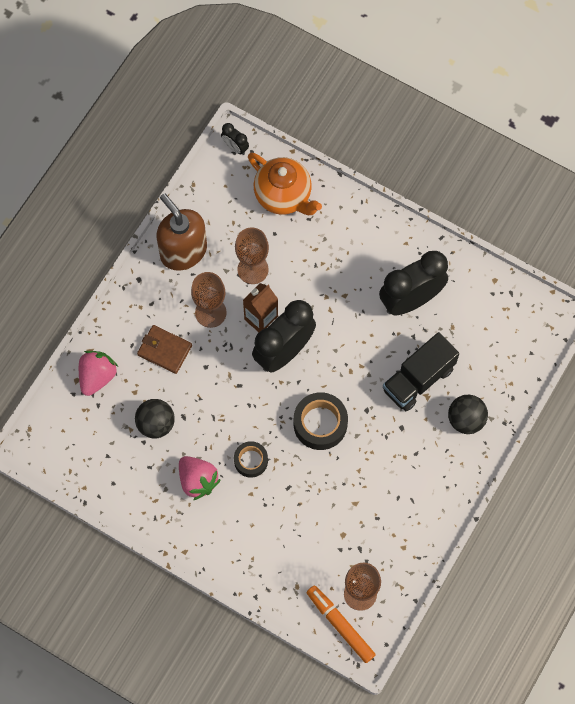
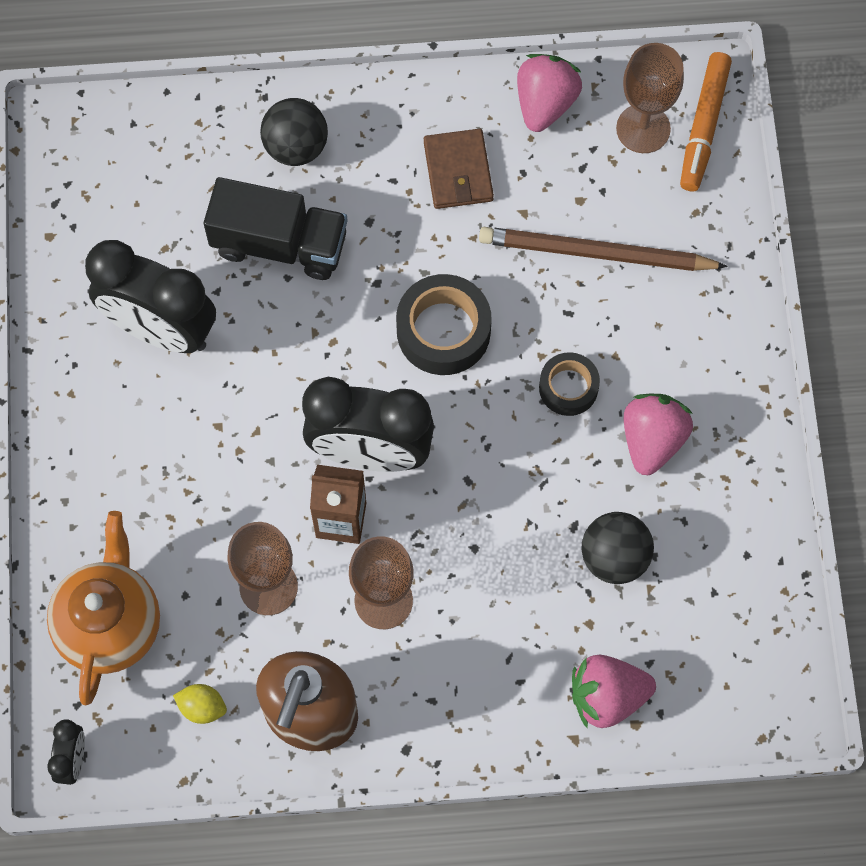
camera: 125 degrees left, 0 degrees up
brown wallet [137,325,192,374] -> brown wallet moved to [424,129,494,209]
none -> yellow lemon [173,684,227,724]
none -> brown pencil [479,227,728,271]
none -> pink strawberry [517,54,582,132]

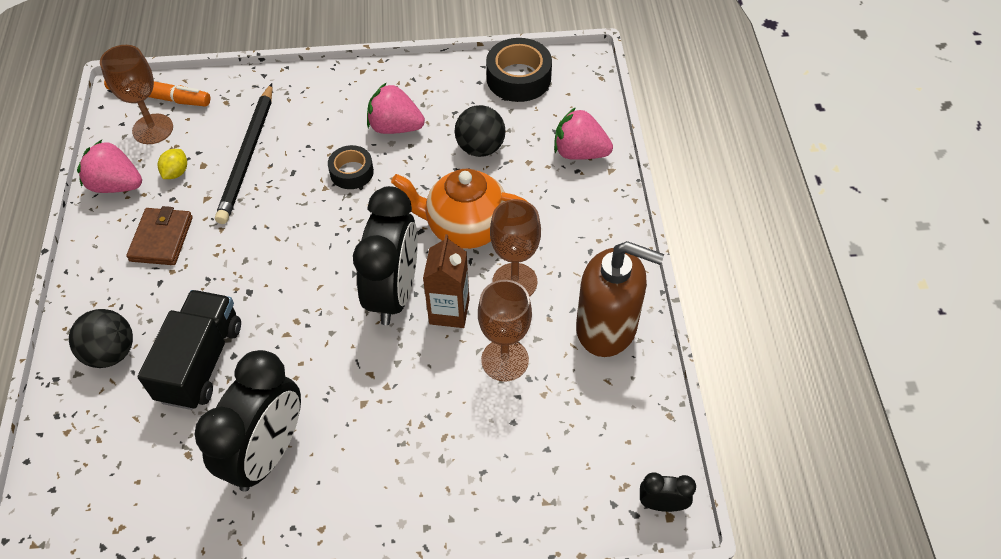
camera: 90 degrees left, 15 degrees down
orange teapot [47,511,160,705] -> orange teapot moved to [391,169,528,249]
yellow lemon [173,684,227,724] -> yellow lemon moved to [158,149,187,179]
black tape [396,274,492,375] -> black tape moved to [486,38,552,102]
brown wallet [424,129,494,209] -> brown wallet turned 75 degrees counterclockwise [126,206,193,265]
brown pencil [479,227,728,271] -> black pencil [215,83,273,224]
pink strawberry [572,655,656,729] -> pink strawberry turned 120 degrees clockwise [554,107,613,160]

